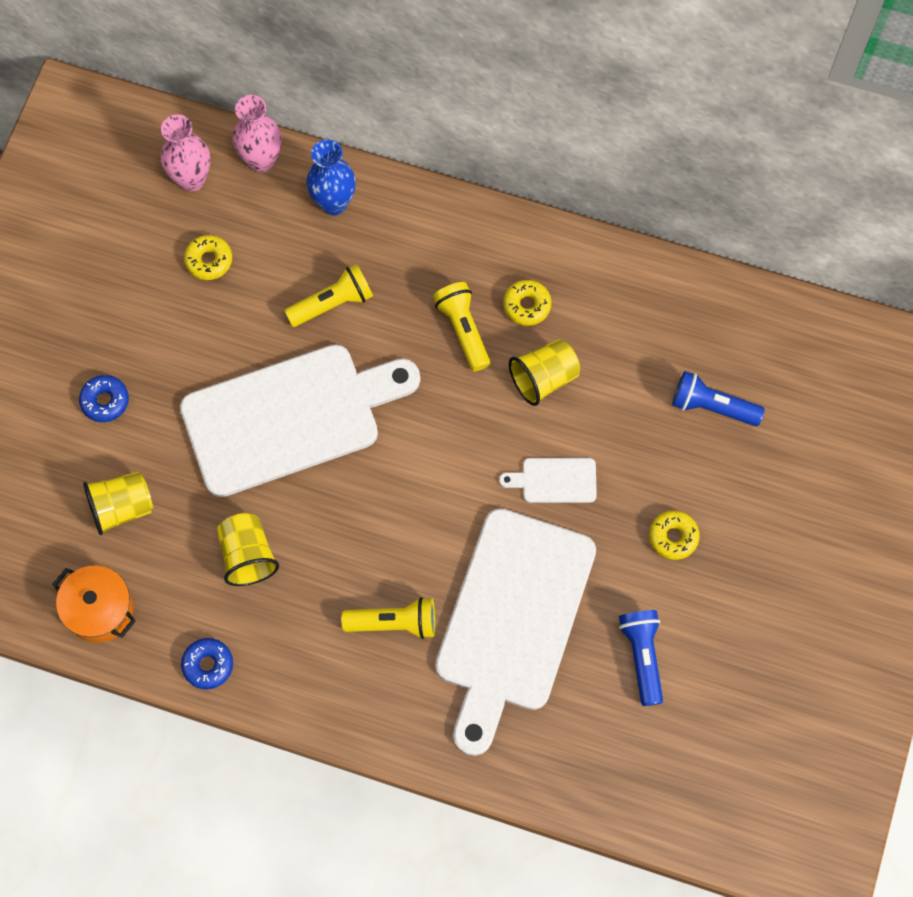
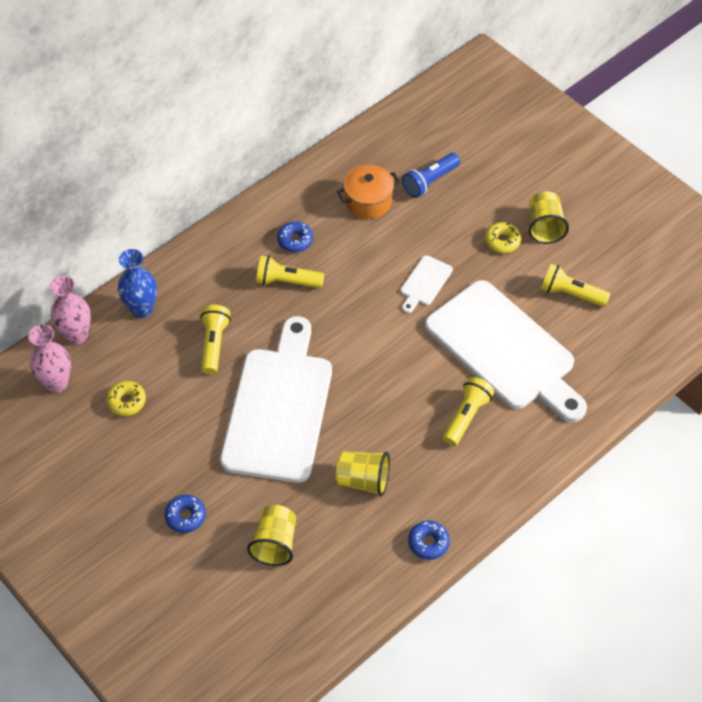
camera: 60 degrees left, 15 degrees down
orange pot [53,565,136,643] -> orange pot moved to [337,165,400,219]
yellow donut [503,280,552,326] -> blue donut [277,222,313,252]
yellow cup [509,339,580,406] -> yellow cup moved to [529,191,569,244]
blue flashlight [619,610,663,706] -> yellow flashlight [541,264,610,307]

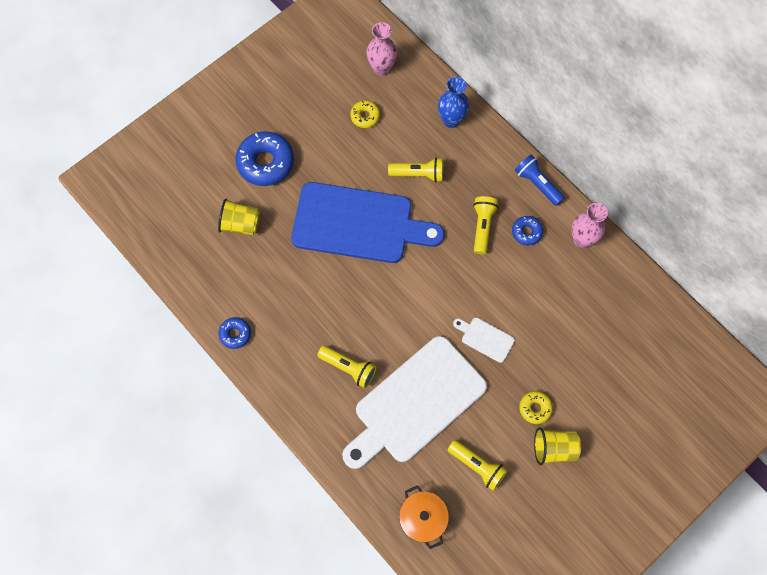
camera: 90 degrees right, 15 degrees up
pink vase [50,276,91,344] -> pink vase moved to [571,202,608,248]
blue donut [164,494,206,533] -> blue donut [235,131,294,186], size x1.91
white cutting board [220,316,332,483] -> blue cutting board [291,182,444,263]
yellow cup [336,451,390,496] -> none
orange pot [337,165,400,219] -> orange pot moved to [399,485,449,549]
blue flashlight [402,153,460,198] -> blue flashlight moved to [515,155,565,206]
yellow flashlight [541,264,610,307] -> yellow flashlight turned 105 degrees clockwise [448,440,508,491]

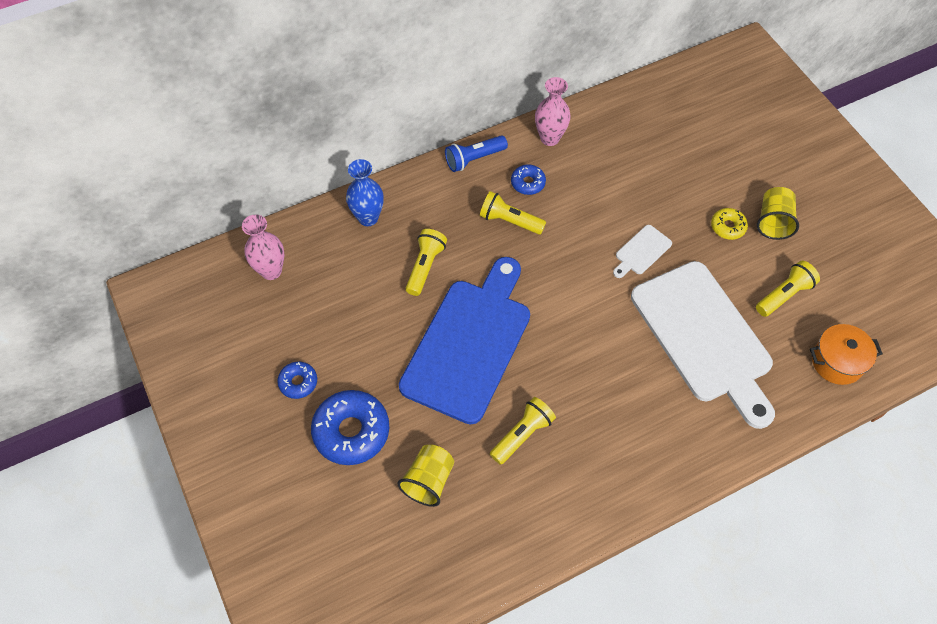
camera: 75 degrees left, 10 degrees down
blue donut [218,317,251,349] -> blue donut moved to [277,362,317,399]
yellow flashlight [317,346,377,388] -> yellow flashlight moved to [490,397,556,465]
yellow donut [350,101,380,128] -> none

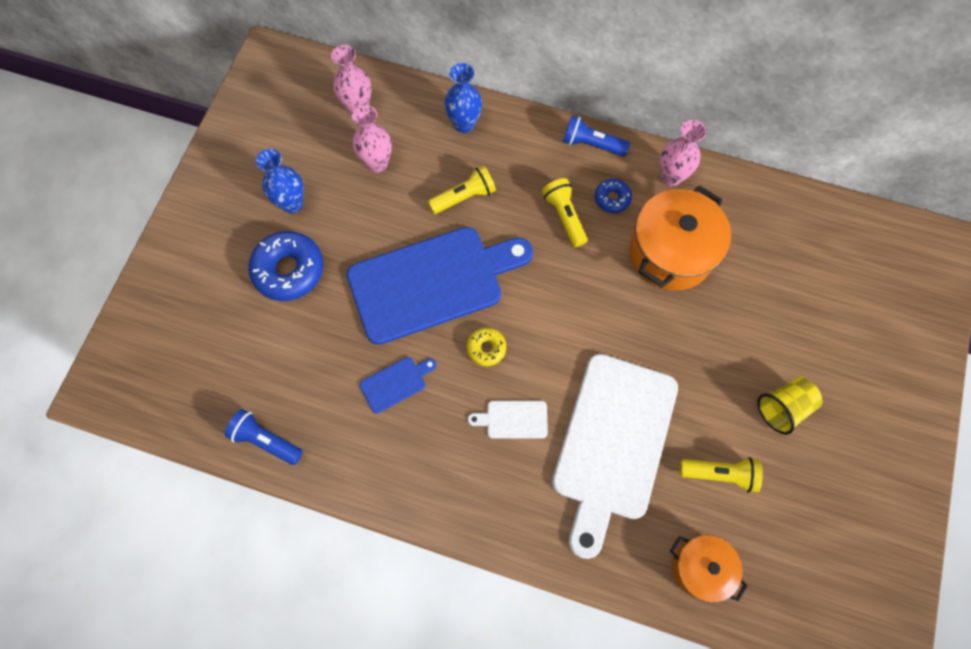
camera: 45 degrees right, 10 degrees up
blue donut [277,362,317,399] -> blue vase [256,149,304,213]
yellow cup [398,444,454,507] -> none
yellow flashlight [490,397,556,465] -> blue cutting board [360,357,437,413]
white cutting board [613,225,672,278] -> white cutting board moved to [468,401,548,439]
yellow donut [711,208,748,240] -> yellow donut moved to [467,328,506,366]
none -> blue flashlight [225,409,303,465]
none -> pink vase [352,105,392,173]
none -> orange pot [629,186,731,291]

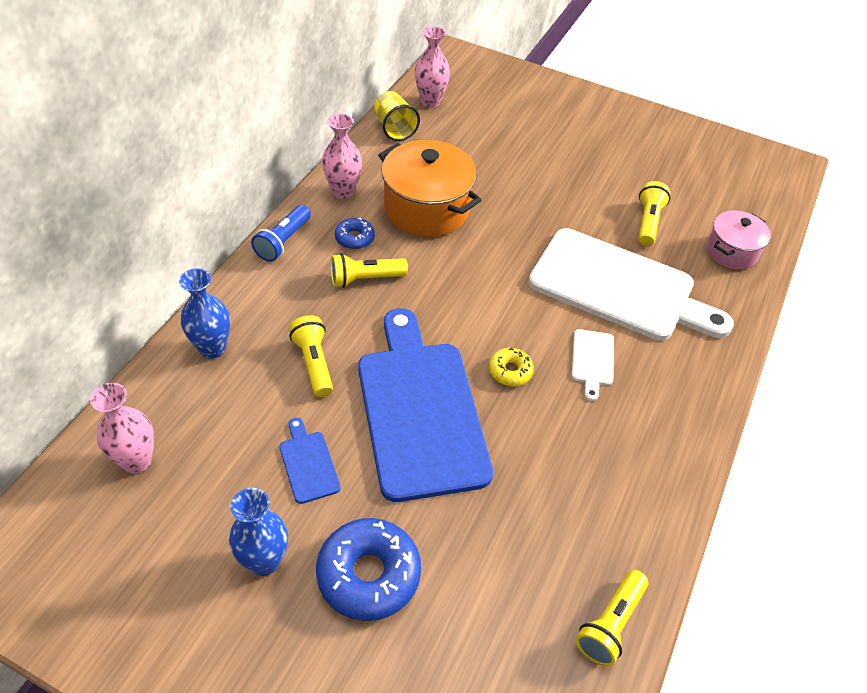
camera: 85 degrees left, 20 degrees down
blue flashlight [225,409,303,465] -> yellow flashlight [575,570,648,667]
pink vase [352,105,392,173] -> pink vase moved to [415,26,450,108]
blue cutting board [360,357,437,413] -> blue cutting board moved to [279,418,341,504]
orange pot [670,535,748,603] -> pink pot [707,211,771,269]
yellow cup [757,377,823,435] -> yellow cup moved to [374,91,420,141]

